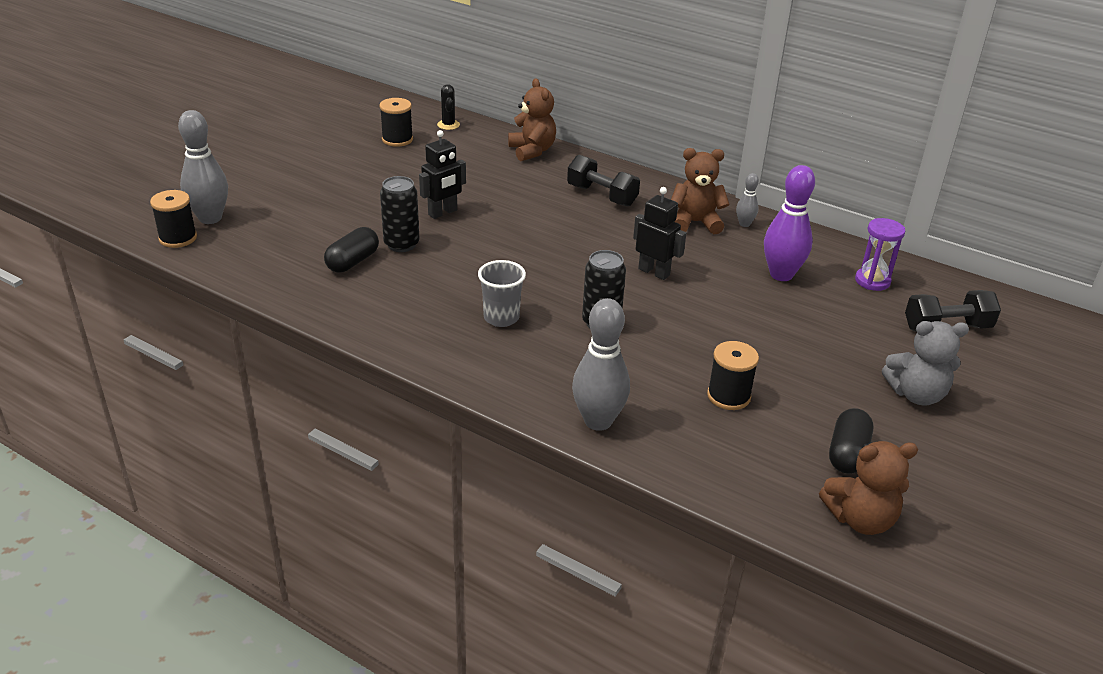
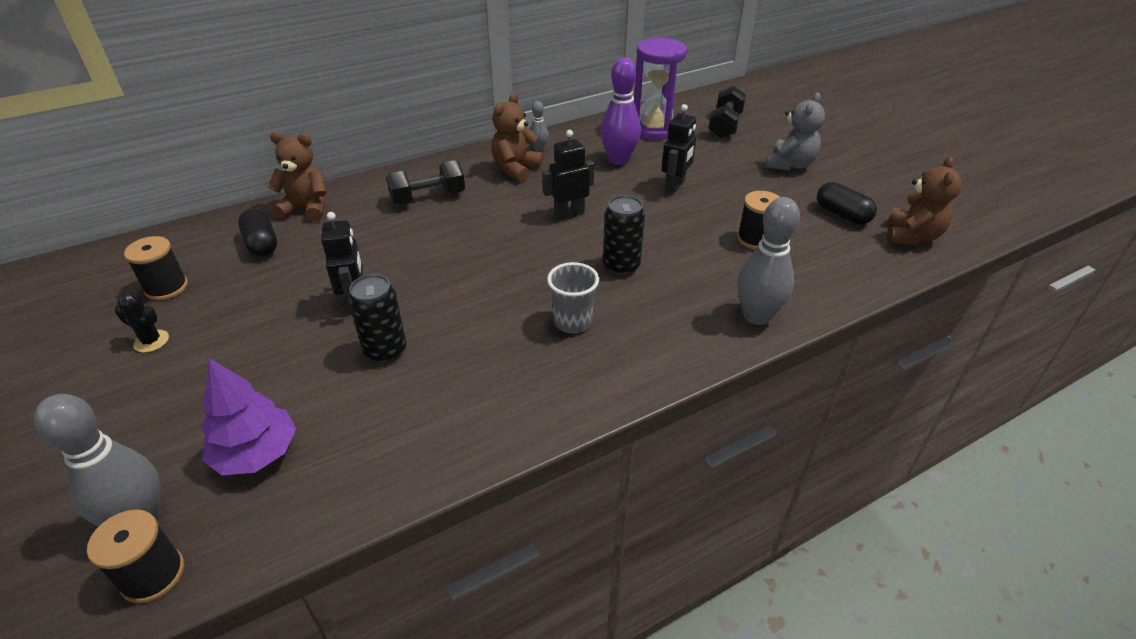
camera: 60 degrees left, 5 degrees up
black capsule [324,227,379,273] -> black capsule moved to [238,208,277,257]
black cactus [437,84,460,130] -> black cactus moved to [115,292,169,353]
purple hourglass [855,218,905,291] -> purple hourglass [634,38,687,140], size x1.66
none -> purple tree [201,358,296,475]
none -> black robot [661,104,696,193]

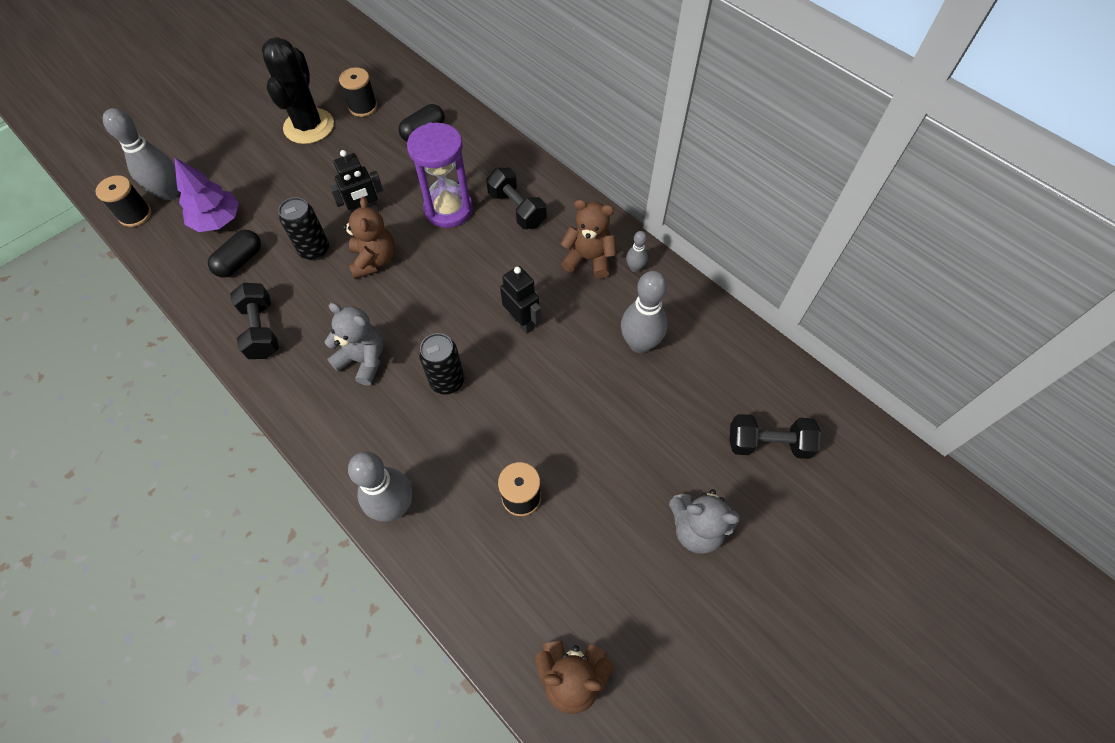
camera: 75 degrees right, 20 degrees up
black cactus [115,292,169,353] -> black cactus [262,37,334,144], size x2.31
brown teddy bear [267,132,326,221] -> brown teddy bear moved to [343,197,395,279]
grey cup [547,262,599,334] -> grey teddy bear [324,302,384,386]
purple bowling pin [600,58,641,165] -> grey bowling pin [621,271,668,353]
purple hourglass [634,38,687,140] -> purple hourglass moved to [407,123,473,228]
black robot [661,104,696,193] -> none
black capsule [817,182,877,224] -> black capsule moved to [208,230,261,278]
none -> black dumbbell [230,283,279,359]

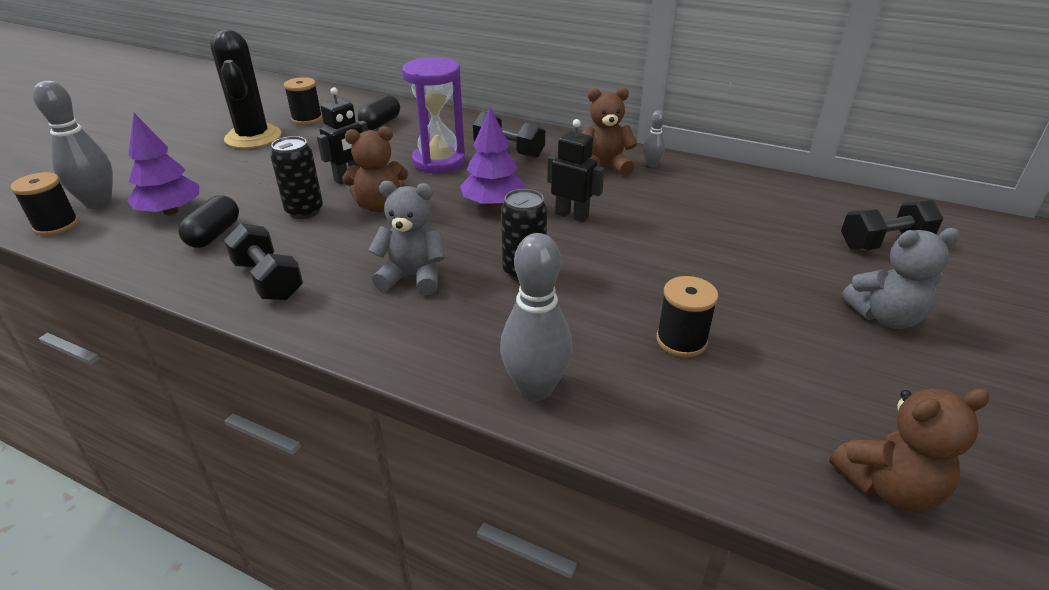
camera: 20 degrees left, 25 degrees down
brown teddy bear [343,197,395,279] -> brown teddy bear turned 105 degrees clockwise [342,126,408,212]
grey bowling pin [621,271,668,353] -> none
none -> purple tree [460,107,525,208]

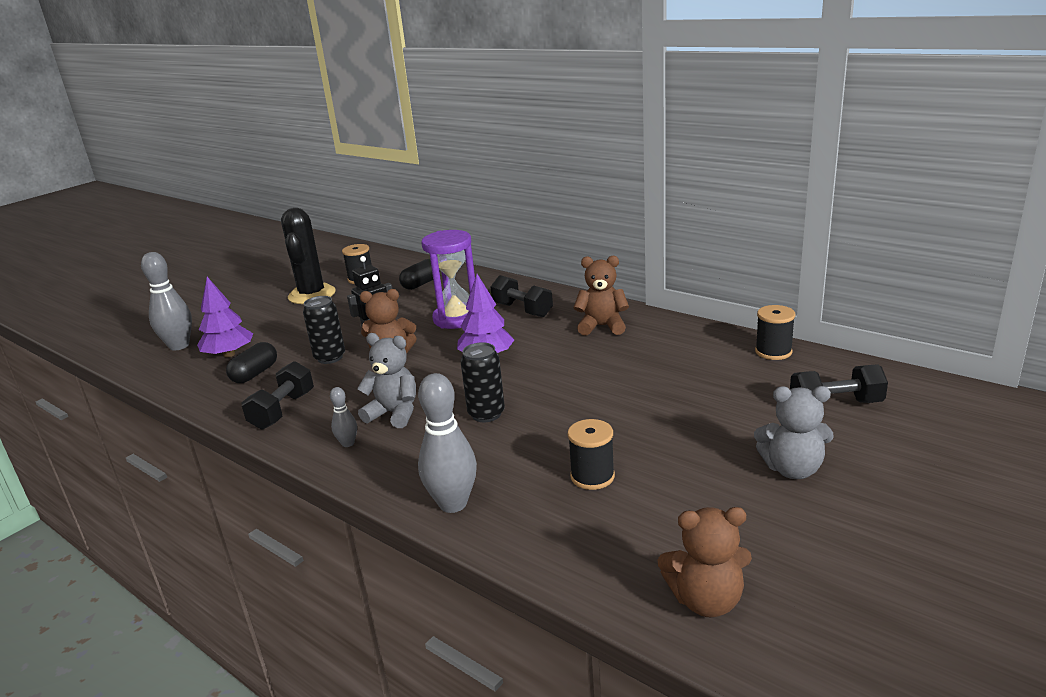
camera: 15 degrees right, 10 degrees down
black spool [10,172,79,236] -> black spool moved to [755,305,795,360]
black dumbbell [224,223,303,301] -> black dumbbell turned 45 degrees clockwise [242,361,314,430]
black robot [547,119,604,222] -> none
grey bowling pin [643,110,665,167] -> grey bowling pin moved to [330,387,357,447]

